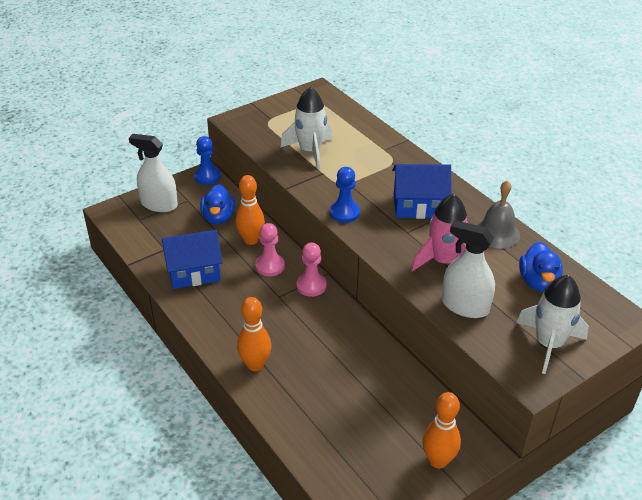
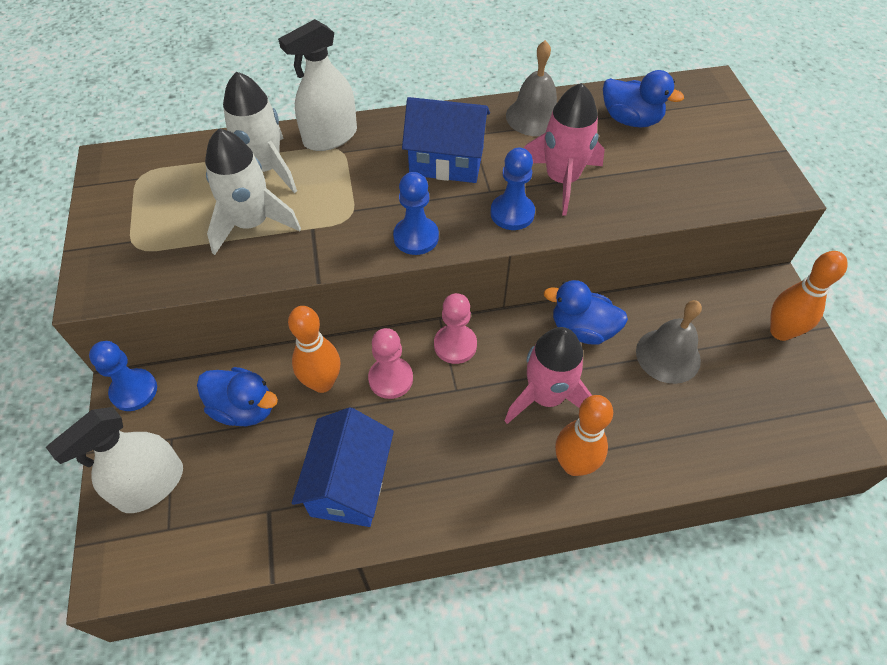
camera: 65 degrees left, 15 degrees up
blue house [392,164,451,219] -> blue house turned 75 degrees clockwise [402,97,490,183]
white spray bottle [442,220,495,318] -> white spray bottle moved to [278,19,357,151]
white rocket [516,275,589,374] -> white rocket moved to [223,72,297,193]
none -> blue pawn [490,148,535,230]
none -> pink rocket [505,327,592,424]
none -> blue duck [544,280,628,344]
none -> grey bell [636,300,702,384]

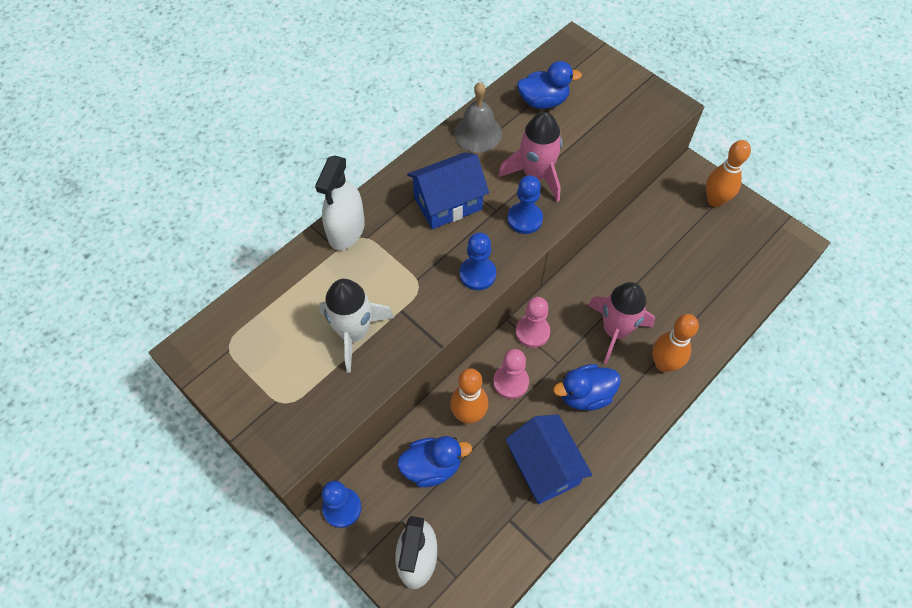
camera: 35 degrees left, 5 degrees up
white rocket [223,72,297,193] -> none
blue duck [544,280,628,344] -> blue duck moved to [553,364,621,411]
grey bell [636,300,702,384] -> none

